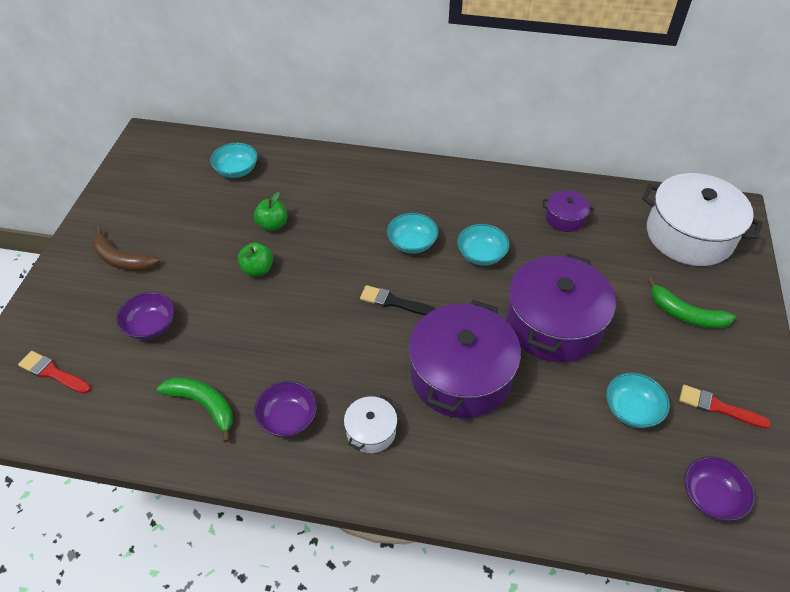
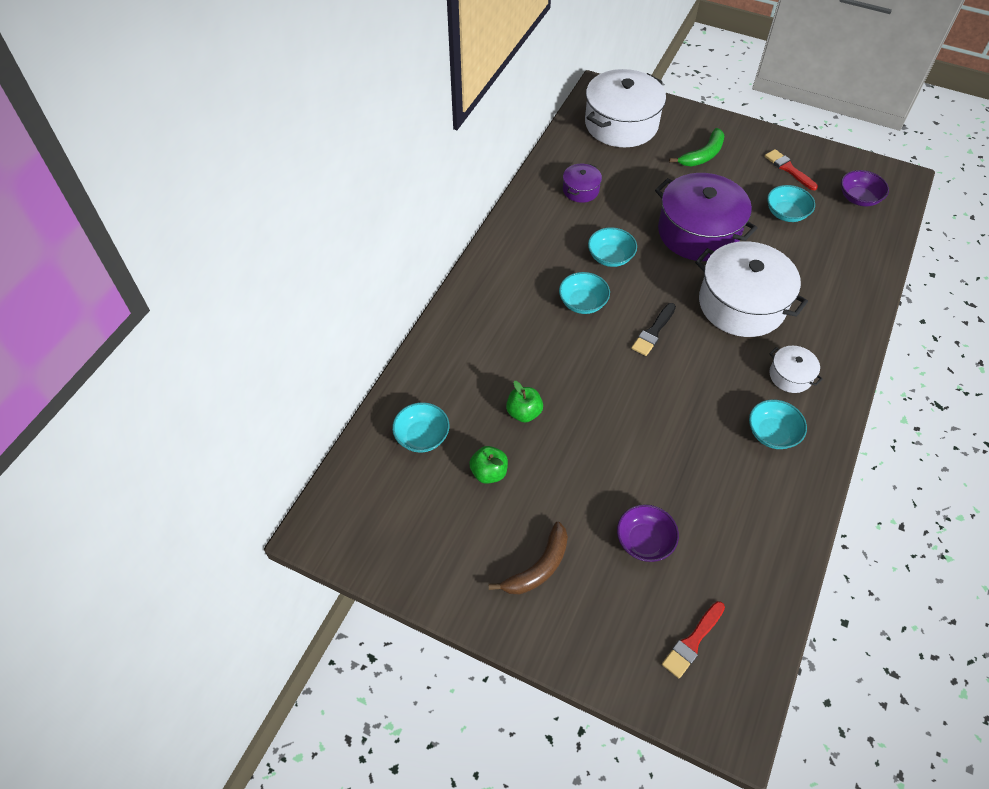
camera: 75 degrees left, 5 degrees up
green banana [157,377,233,443] -> none
green apple [238,242,273,276] -> green apple moved to [469,446,508,484]
purple bowl [254,381,317,437] -> turquoise bowl [749,399,807,449]
purple pot [408,300,521,418] -> white pot [695,241,808,337]
red brush [679,385,771,429] -> red brush turned 105 degrees clockwise [765,149,818,190]

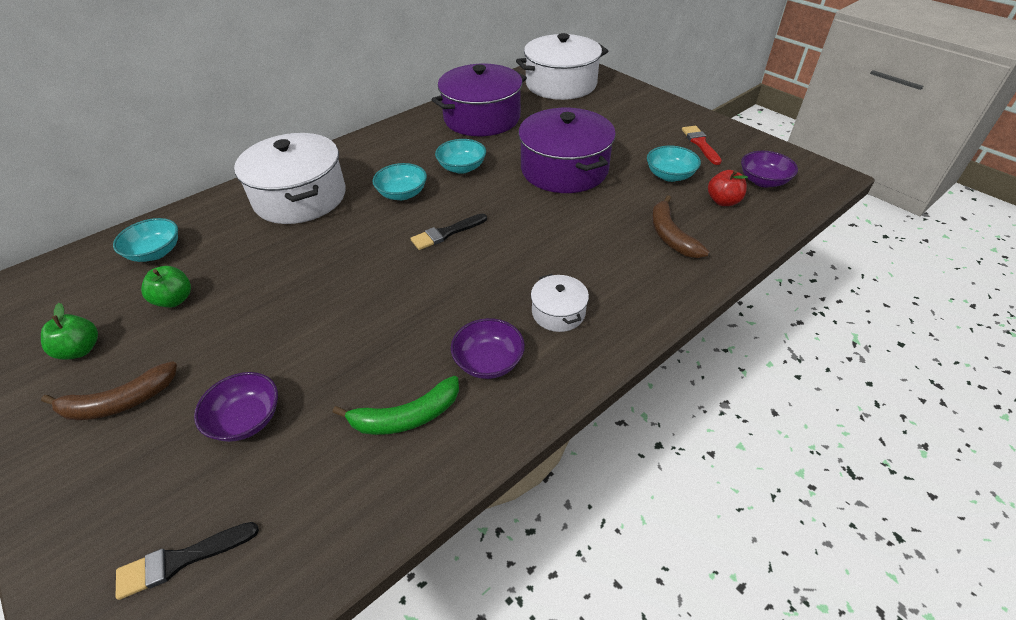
camera: 25 degrees right, 10 degrees down
green apple [506,381,543,423] -> green apple moved to [41,303,98,360]
purple pot [563,163,602,203] -> purple pot [432,64,527,136], size x2.15
red brush [662,601,725,679] -> black brush [116,522,259,600]
green banana [669,128,725,166] -> green banana moved to [332,376,459,435]
white pot [695,241,808,337] -> white pot moved to [234,133,345,224]
turquoise bowl [749,399,807,449] -> purple bowl [451,318,525,379]
none -> brown banana [652,195,709,258]
none -> red apple [708,170,748,206]

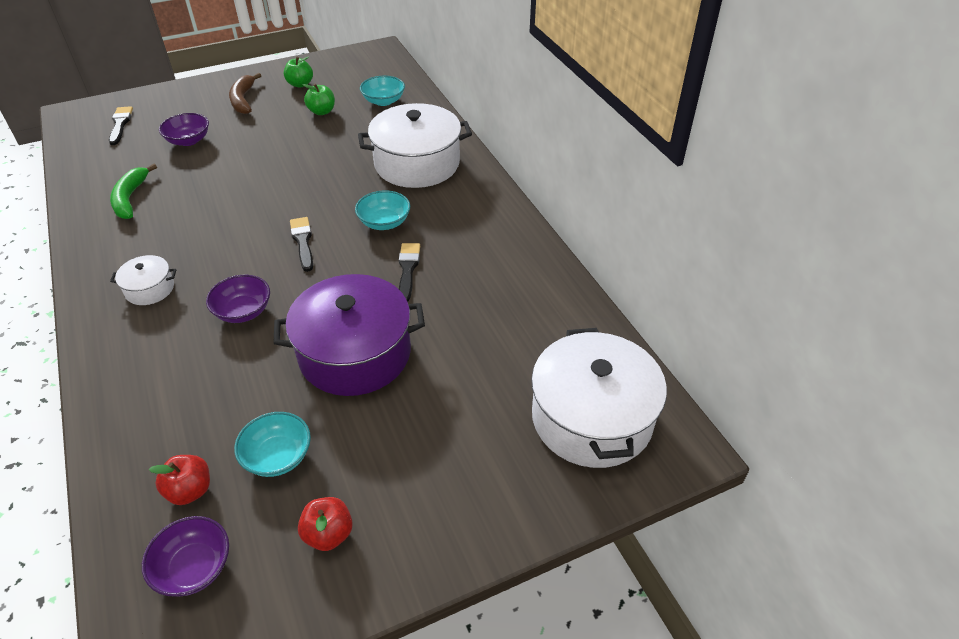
camera: 105 degrees right, 0 degrees up
purple pot [432,64,527,136] -> none
turquoise bowl [435,139,486,174] -> black brush [399,243,420,302]
purple bowl [451,318,525,379] -> purple bowl moved to [206,275,270,323]
brown banana [652,195,709,258] -> none
red brush [682,126,722,165] -> red apple [298,497,353,551]

